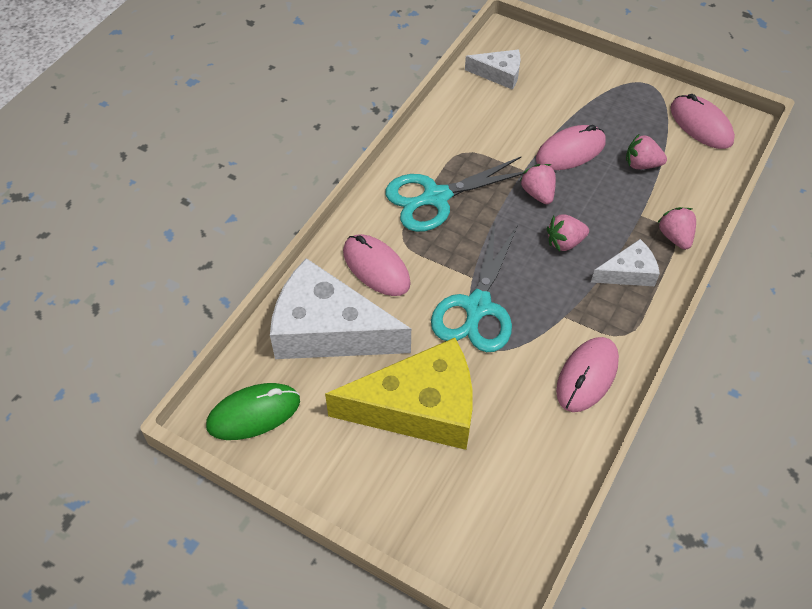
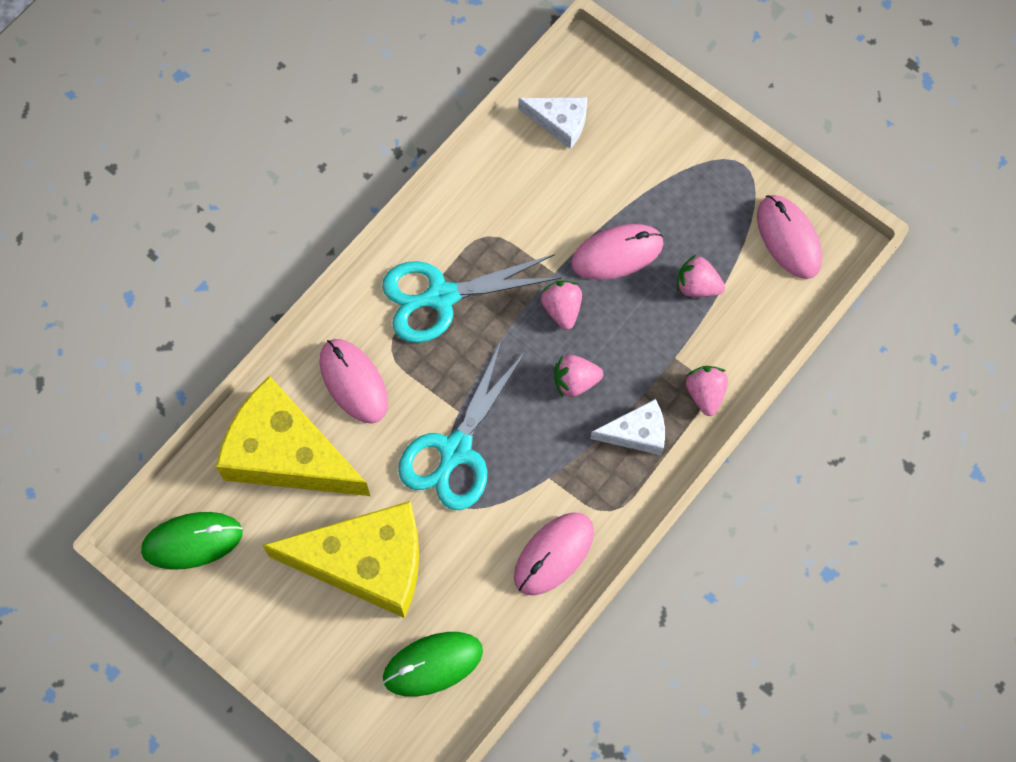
camera: 10 degrees right, 15 degrees up
white cheese [270,258,411,359] -> yellow cheese [216,376,370,496]
none -> green mouse [383,632,483,697]

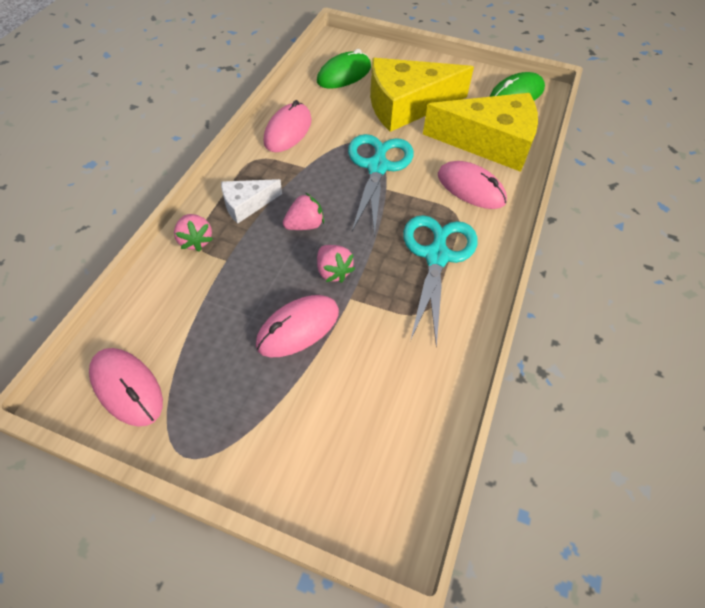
camera: 160 degrees right, 15 degrees down
turquoise scissors [382,254,562,343] -> turquoise scissors turned 45 degrees counterclockwise [403,215,478,347]
white cheese [518,97,587,149] -> none
pink strawberry [677,254,725,297] -> none

